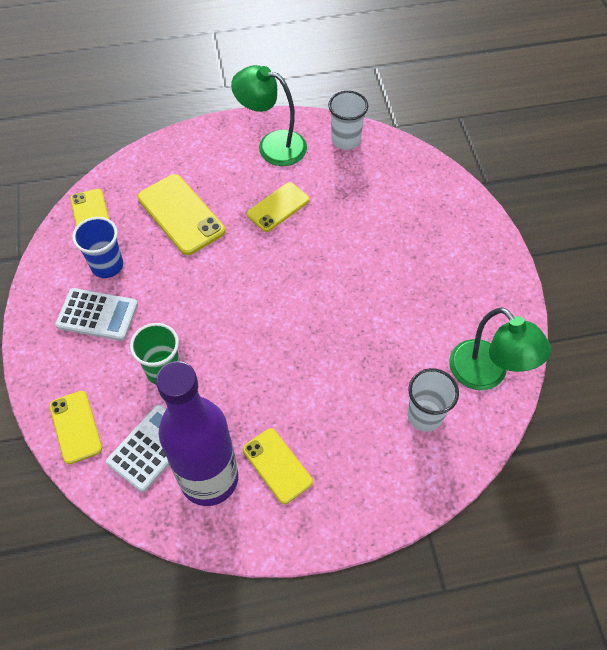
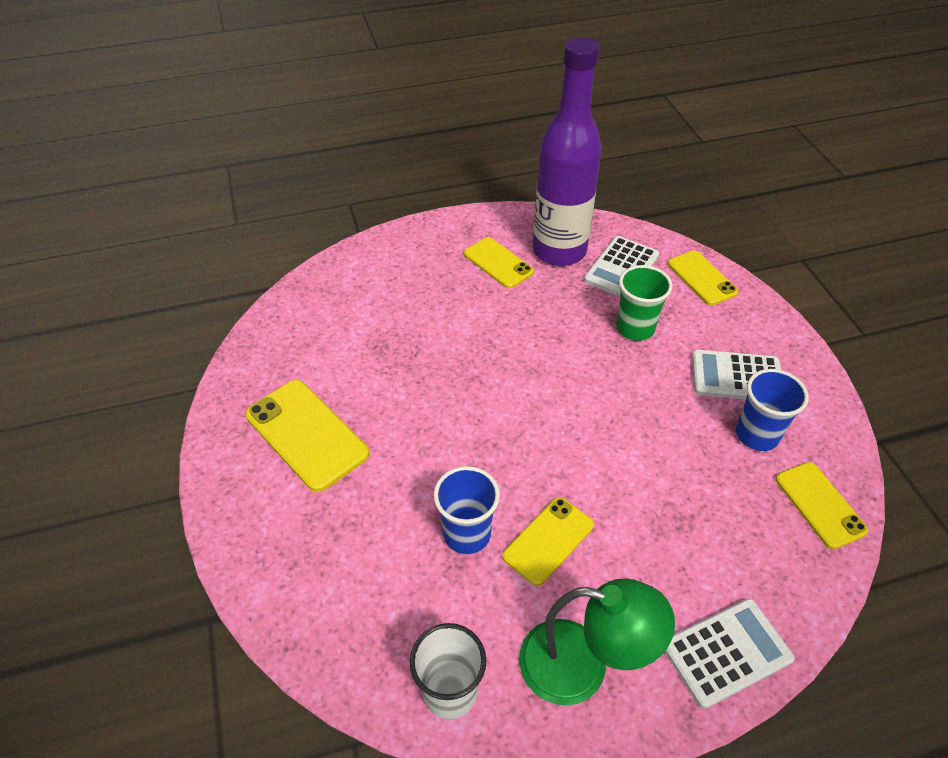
camera: 175 degrees right, 10 degrees down
yellow phone [138,174,225,255] -> yellow phone moved to [245,380,369,492]
white cup [407,368,459,432] -> none
green lamp [449,307,551,390] -> none
none -> blue cup [433,466,500,554]
none -> white calculator [665,598,795,709]

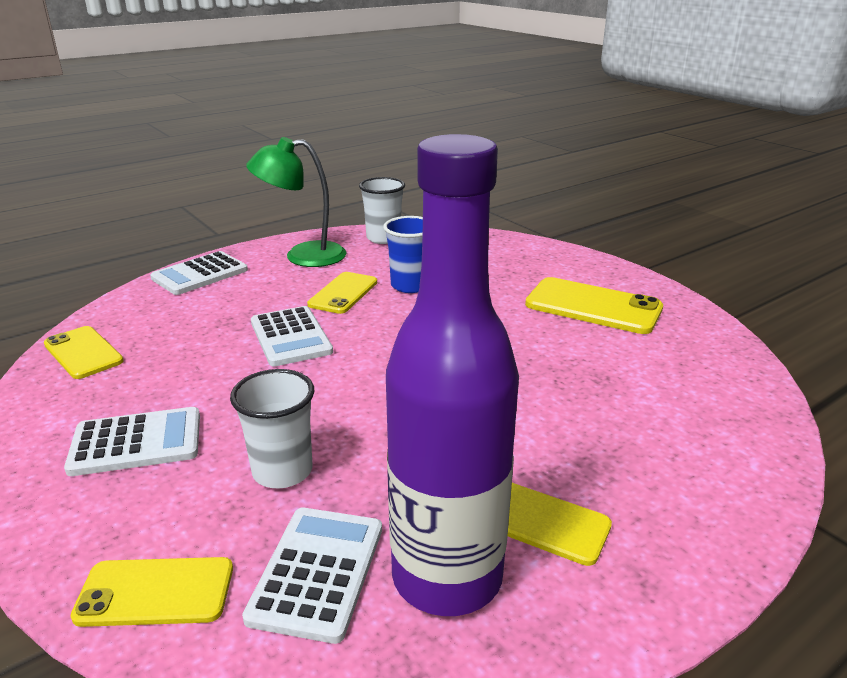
camera: 160 degrees right, 20 degrees down
green cup [616,265,673,341] -> white cup [230,369,314,488]
yellow phone [668,250,738,305] -> yellow phone turned 45 degrees counterclockwise [70,557,233,627]
blue cup [736,369,809,451] -> none
none -> white calculator [251,306,333,366]

